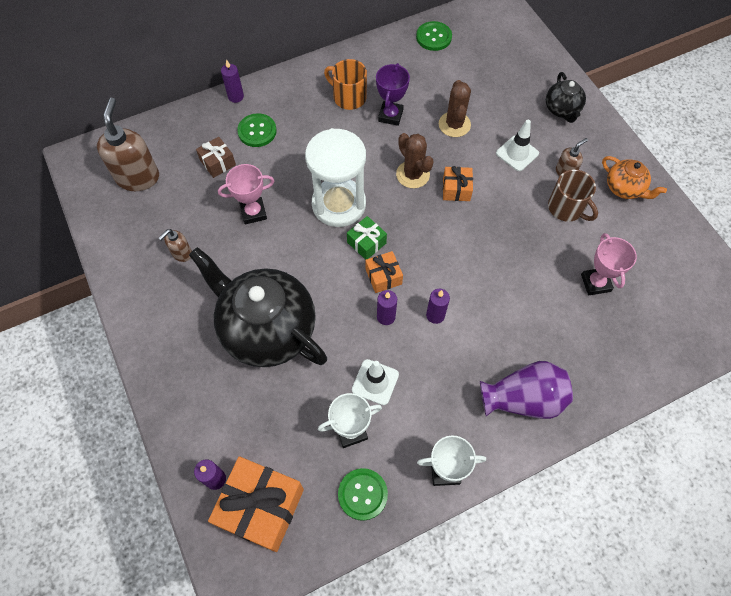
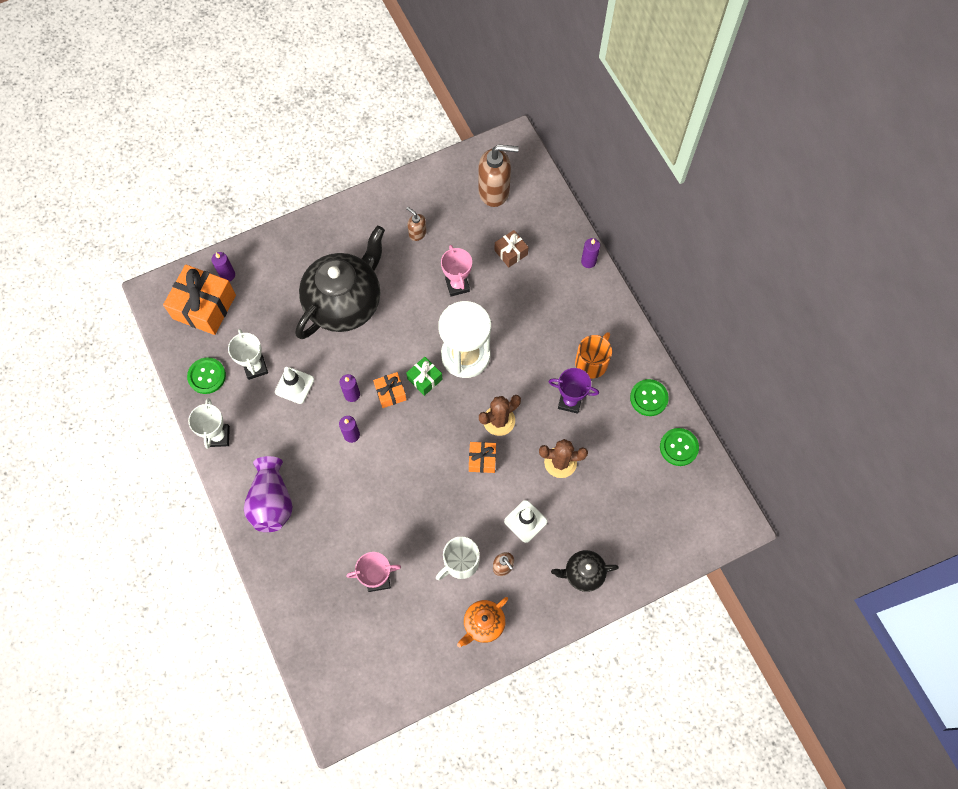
camera: 90 degrees right, 5 degrees up
green button [237,113,277,147] -> green button moved to [630,379,669,416]
brown mug [548,169,598,222] -> white mug [436,536,480,580]

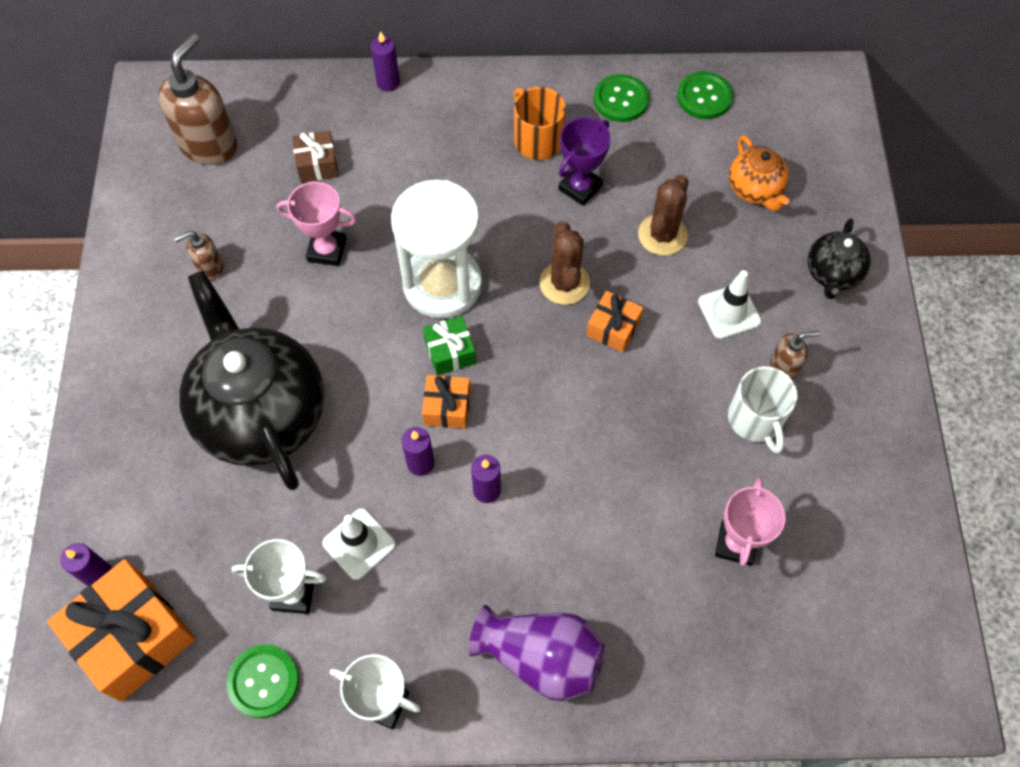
camera: 65 degrees left, 5 degrees down
orange teapot [457,597,508,647] -> orange teapot moved to [729,135,790,211]

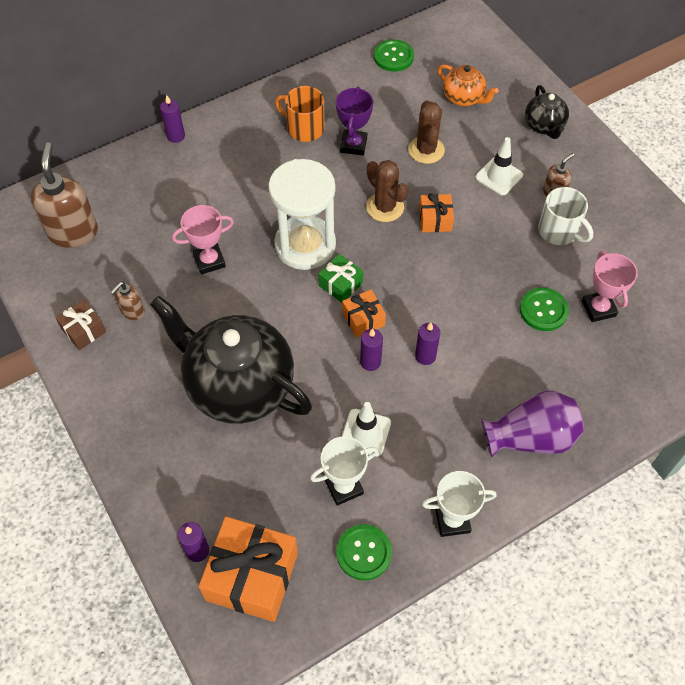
camera: 30 degrees left, 5 degrees down
brown gift [292,130,339,183] -> brown gift moved to [56,300,106,350]
green button [594,74,649,122] -> green button moved to [520,288,569,331]

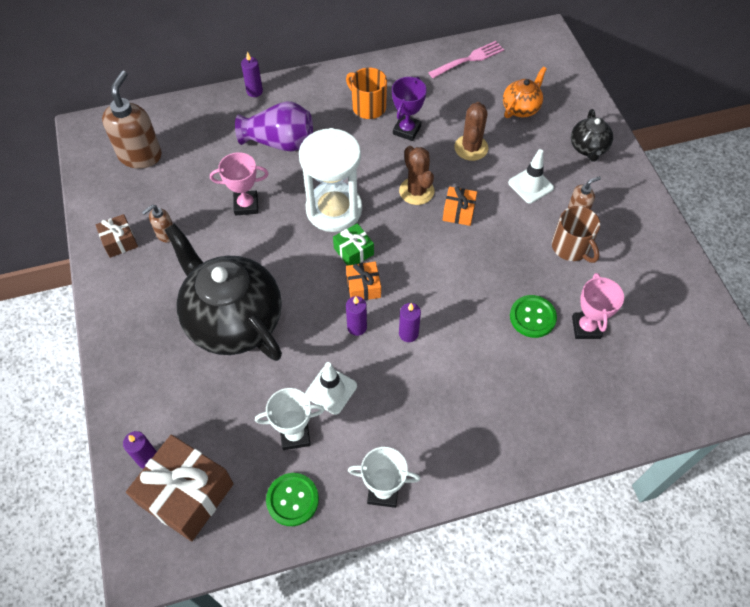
camera: 15 degrees right, 0 degrees up
orange gift [199,517,298,622] -> brown gift [126,435,234,541]
green button [374,39,414,72] -> pink fork [428,41,504,78]
orange teapot [438,64,499,106] -> orange teapot turned 105 degrees counterclockwise [503,67,547,118]
purple vase [481,391,584,457] -> purple vase moved to [235,101,313,151]
white mug [538,187,593,245] -> brown mug [552,206,600,263]

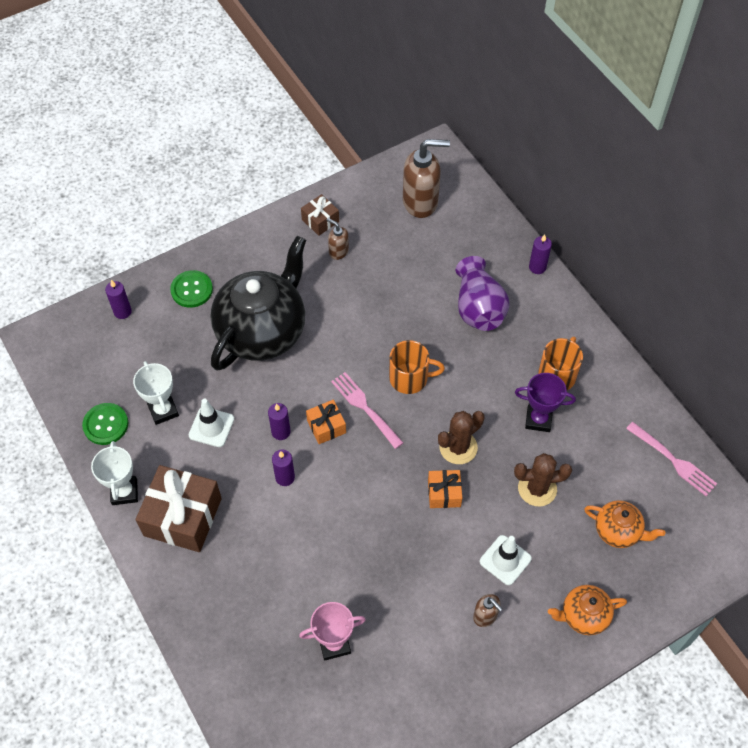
camera: 75 degrees right, 0 degrees up
brown gift [126,435,234,541] -> brown gift moved to [136,465,222,552]
pink trophy [210,152,269,216] -> none
white hourglass [299,128,362,232] -> orange mug [389,340,445,394]
green gift [333,223,374,266] -> pink fork [331,372,403,449]
green button [510,295,557,338] -> green button moved to [170,270,213,308]
brown mug [552,206,600,263] -> none
black teapot [571,109,613,162] -> orange teapot [548,585,627,635]

